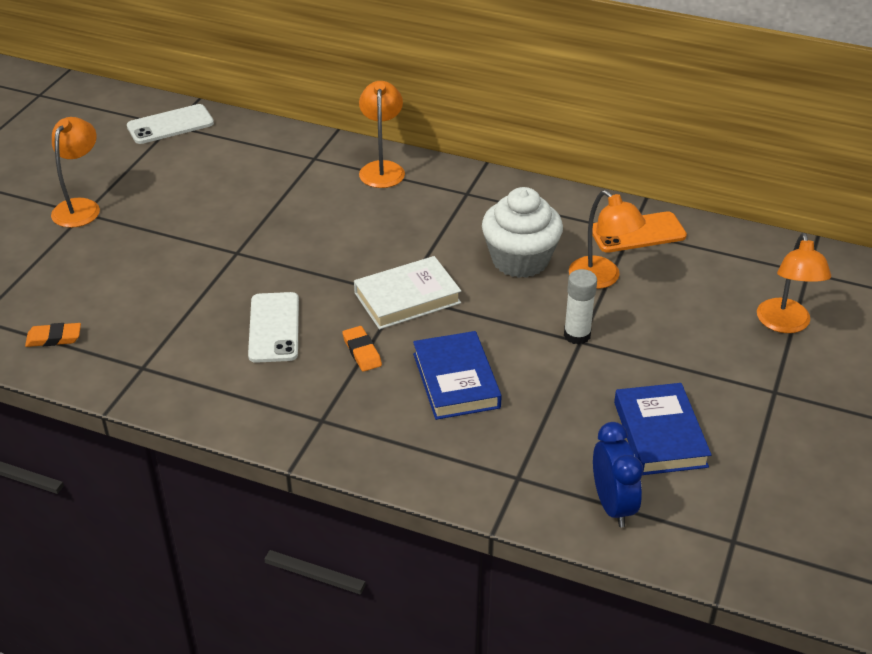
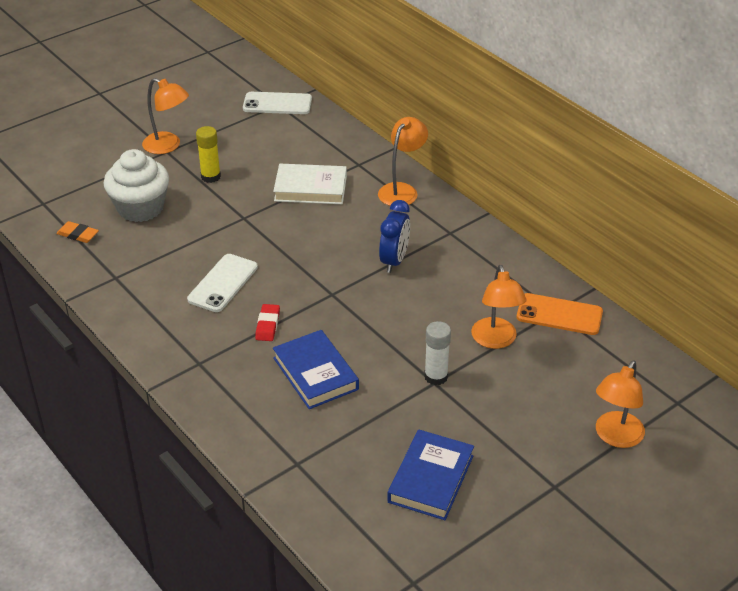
camera: 30 degrees right, 0 degrees up
orange lamp [51,117,100,228] -> orange lamp turned 75 degrees clockwise [142,78,189,154]
orange eraser [342,326,382,372] -> red eraser [255,304,280,341]
white book [354,256,461,329] -> white book moved to [273,164,347,204]
blue book [413,331,502,420] -> blue book turned 45 degrees counterclockwise [273,330,359,409]
white cupcake [482,187,563,278] -> white cupcake moved to [104,149,169,222]
blue clock [593,422,643,527] -> blue clock moved to [379,200,410,273]
none -> yellow glue stick [196,126,221,183]

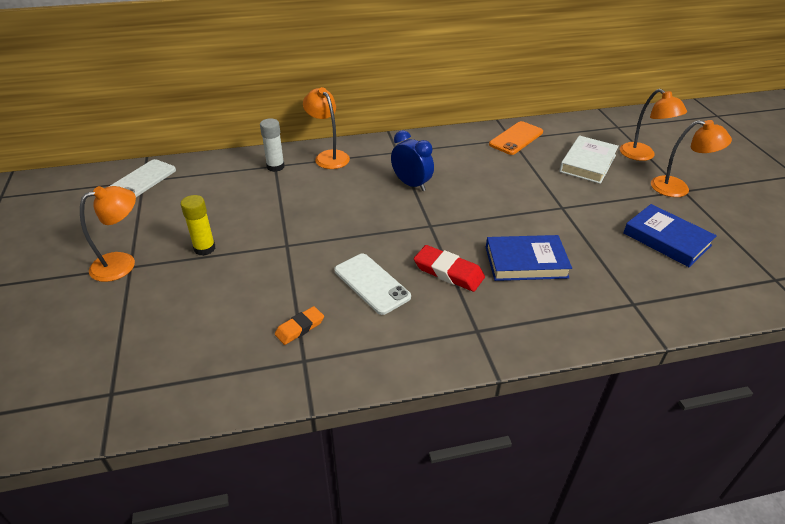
camera: 65 degrees left, 0 degrees up
orange eraser [56,221,99,243] -> orange eraser moved to [275,306,324,345]
white cupcake [104,149,169,222] -> none
red eraser [255,304,280,341] -> red eraser [414,245,485,292], size x1.56
white book [273,164,347,204] -> white book moved to [559,135,619,184]
white glue stick [424,321,451,386] -> white glue stick moved to [260,118,285,172]
orange lamp [471,265,527,349] -> orange lamp moved to [651,120,732,197]

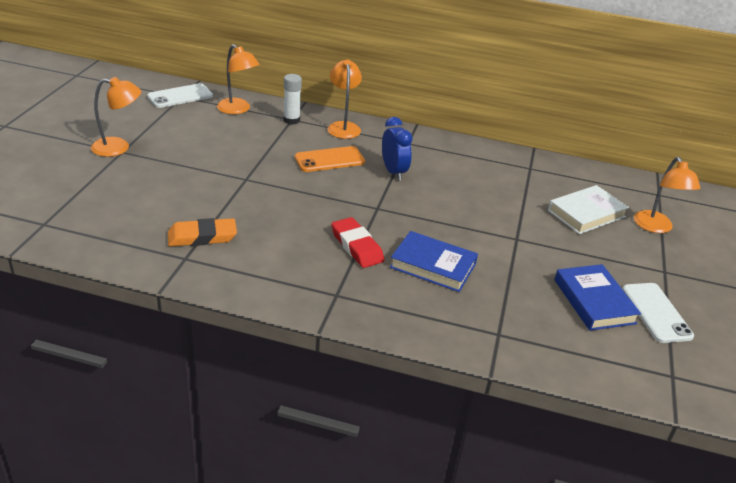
camera: 25 degrees right, 5 degrees down
yellow glue stick [181,195,216,256] -> none
orange eraser [275,306,324,345] -> orange eraser [168,218,237,246], size x1.56
white phone [334,254,411,315] -> white phone moved to [622,283,694,343]
orange phone [489,121,543,155] -> orange phone moved to [295,146,365,172]
orange lamp [651,120,732,197] -> orange lamp moved to [217,44,260,114]

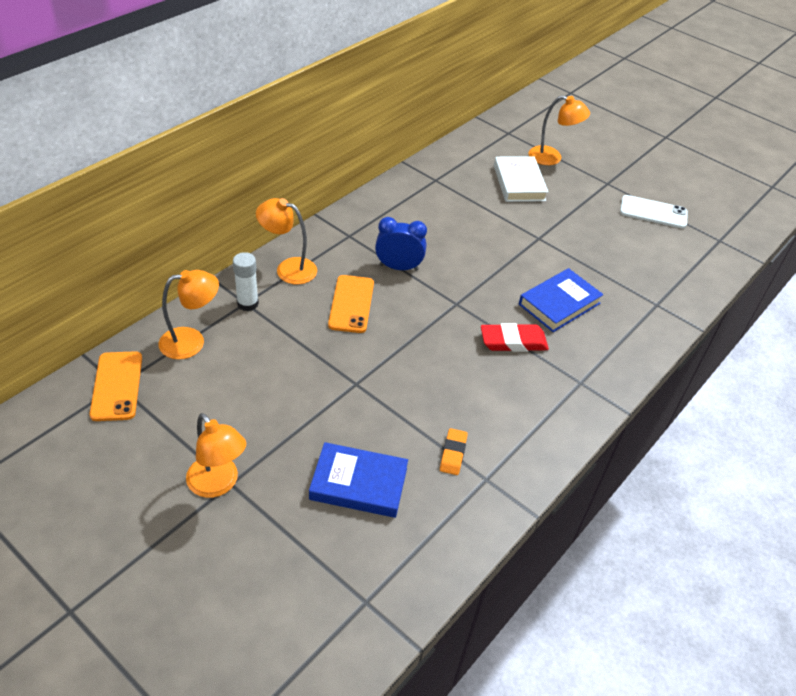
camera: 65 degrees left, 10 degrees up
orange lamp [91,77,141,157] -> orange lamp turned 120 degrees clockwise [186,413,246,498]
white phone [147,83,213,108] -> orange phone [89,351,142,421]
orange eraser [168,218,237,246] -> orange eraser [440,428,468,475], size x0.64
blue book [554,264,641,331] -> blue book moved to [309,442,408,518]

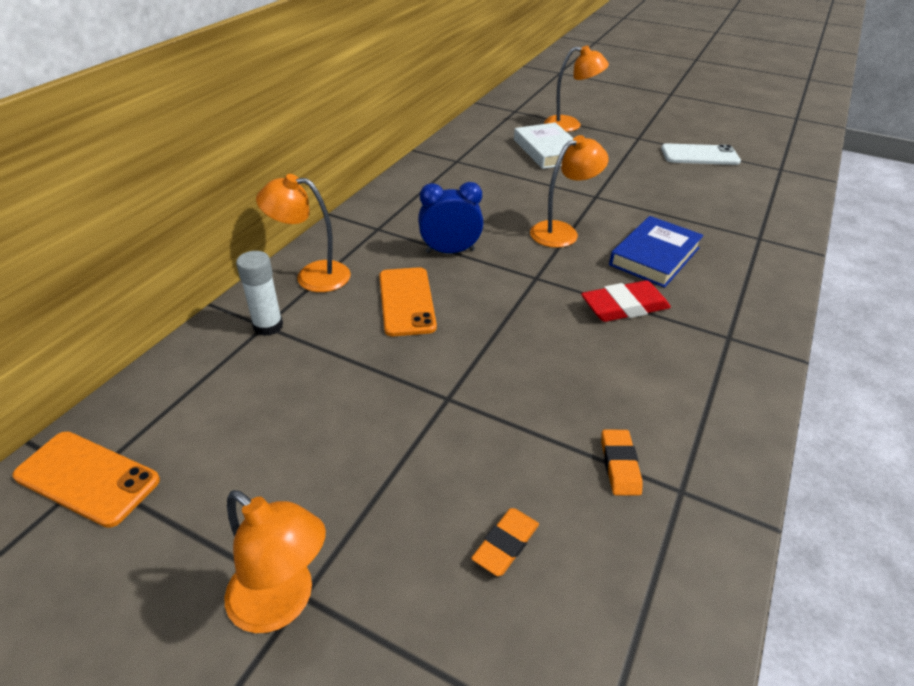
camera: 10 degrees left, 5 degrees down
orange phone [89,351,142,421] -> orange phone turned 45 degrees counterclockwise [12,431,160,528]
orange lamp [159,270,219,359] -> orange lamp moved to [530,135,609,248]
blue book [309,442,408,518] -> orange eraser [471,508,539,576]

